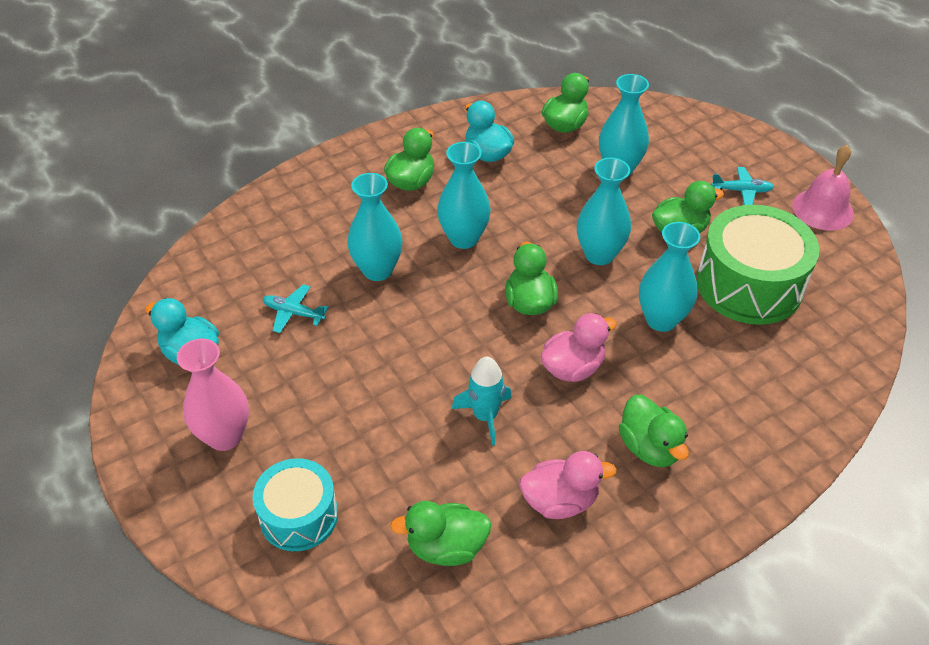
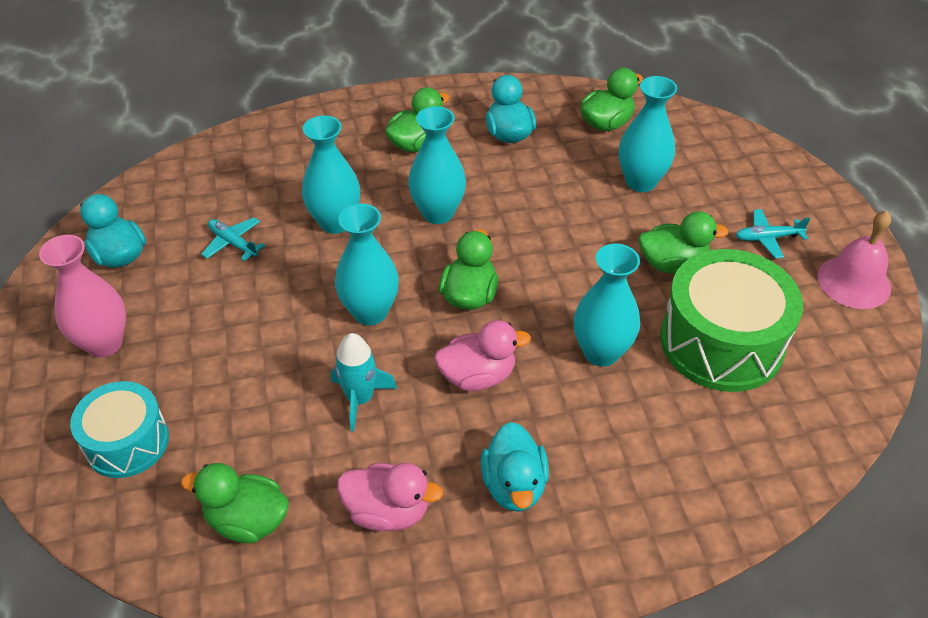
camera: 20 degrees right, 0 degrees up
turquoise vase [577,158,631,265] -> turquoise vase moved to [335,204,399,325]
green duck [619,395,689,467] -> turquoise duck [481,422,549,512]
turquoise plane [711,167,774,205] -> turquoise plane turned 150 degrees clockwise [736,209,810,259]

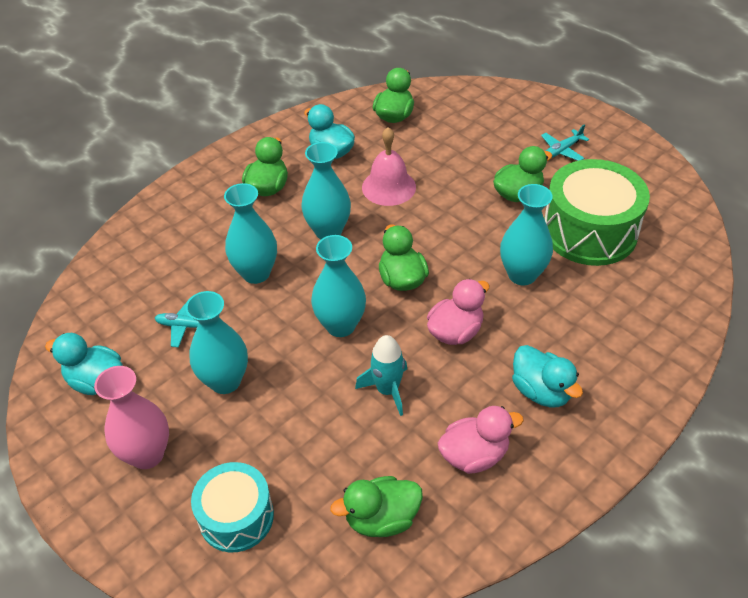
camera: 30 degrees left, 0 degrees up
turquoise vase [618,76,677,192] -> turquoise vase moved to [185,291,248,394]
pink bell [817,211,891,309] -> pink bell moved to [362,127,416,206]

